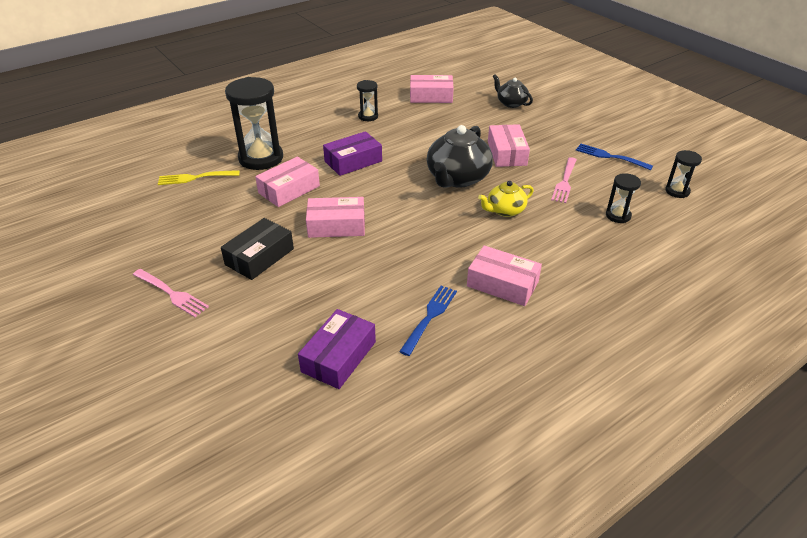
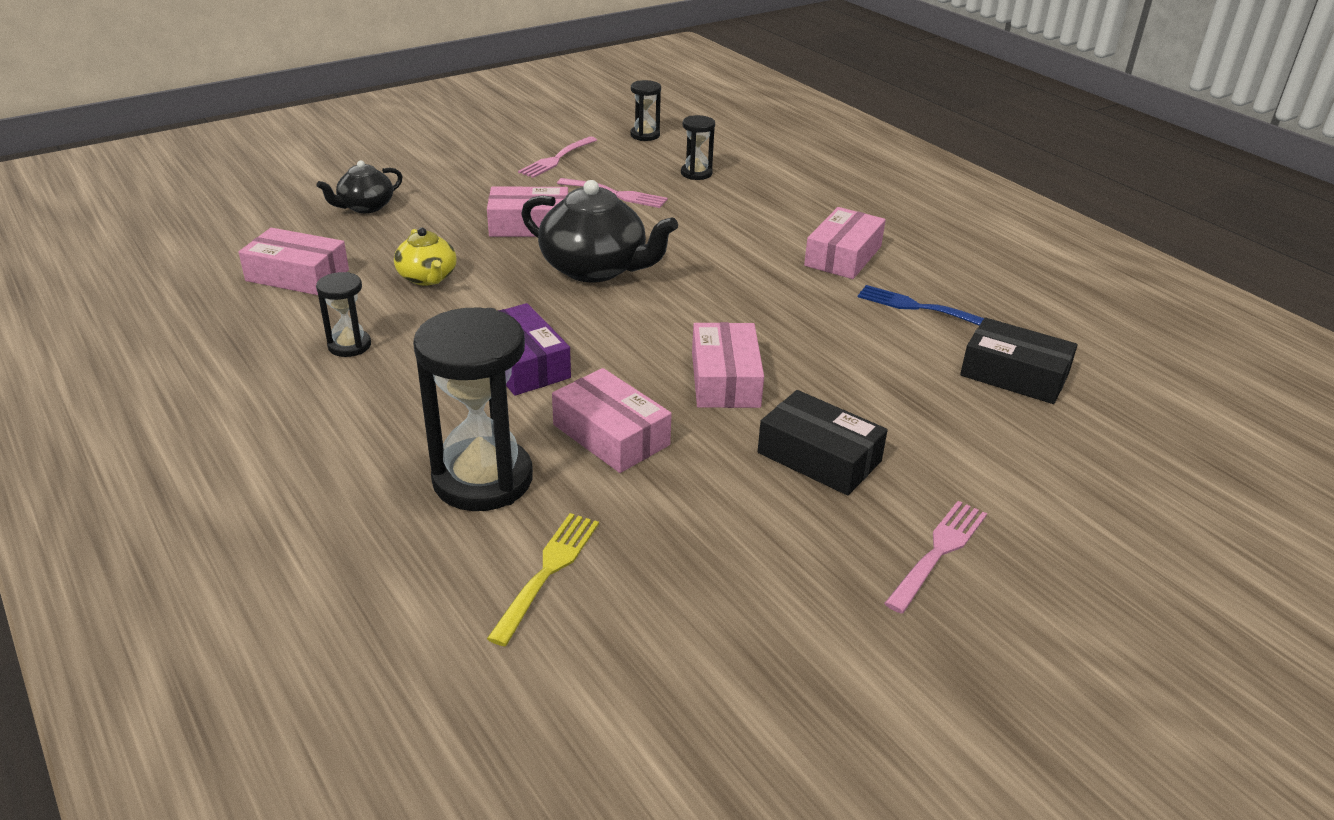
camera: 90 degrees left, 5 degrees down
yellow fork [158,170,240,185] -> yellow fork turned 150 degrees counterclockwise [487,513,599,646]
purple box [298,309,376,389] -> black box [960,318,1078,404]
pink box [410,75,454,103] -> pink box turned 75 degrees counterclockwise [239,228,349,295]
yellow teapot [478,181,534,217] -> yellow teapot moved to [394,228,457,286]
blue fork [576,144,653,170] -> pink fork [518,136,597,178]

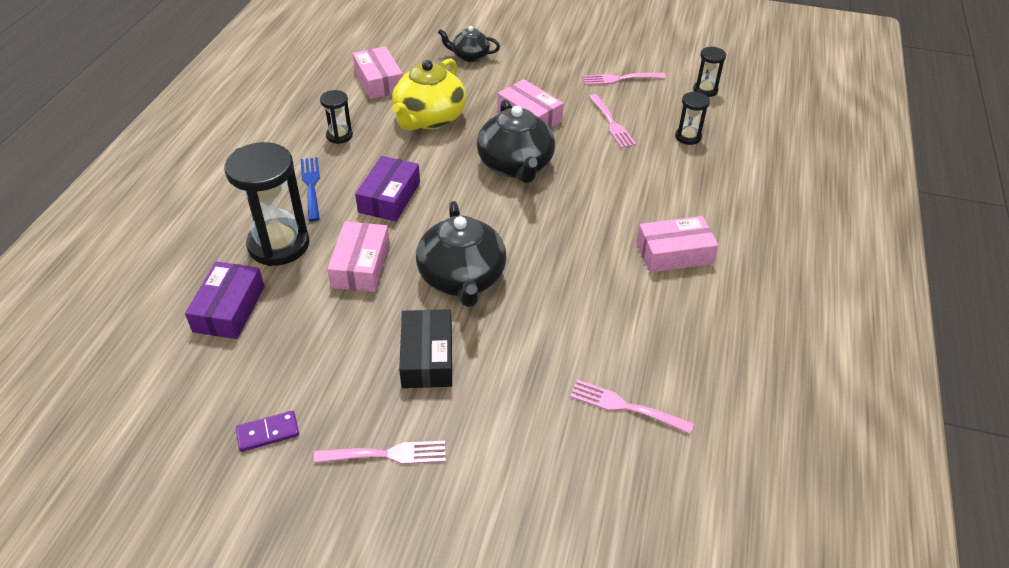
camera: 50 degrees right, 10 degrees up
yellow teapot [394,228,457,286] -> yellow teapot [392,58,466,131], size x1.77
yellow fork [487,513,599,646] -> purple box [185,262,264,339]
pink box [692,322,764,408] -> black teapot [416,201,507,307]
blue fork [858,285,984,326] -> blue fork moved to [301,157,320,221]
black box [960,318,1078,404] -> pink fork [570,380,694,434]
none -> purple domino [236,411,299,452]

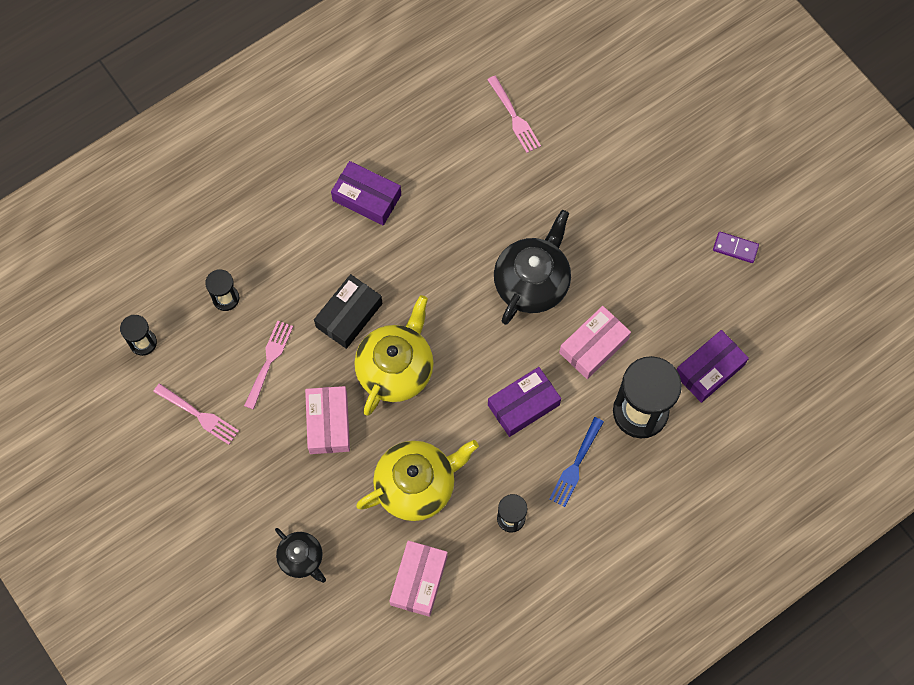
camera: 140 degrees left, 25 degrees up
pink fork [314,441,446,464] -> none
black box [399,309,452,388] -> black box moved to [314,274,383,349]
black teapot [477,99,555,183] -> yellow teapot [354,295,434,416]
pink box [636,216,719,273] -> purple box [331,161,401,225]

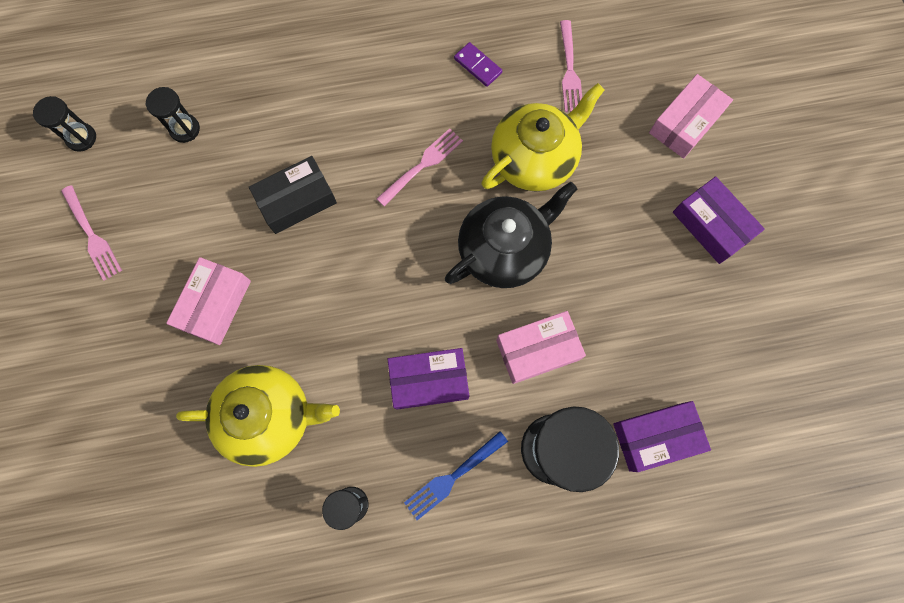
camera: 25 degrees right, 5 degrees up
pink fork [244,320,293,409] -> pink fork moved to [376,128,463,207]
black teapot [275,528,326,583] -> none
purple box [331,161,401,225] -> purple box moved to [673,176,765,264]
yellow teapot [354,295,434,416] -> yellow teapot moved to [481,83,604,192]
pink box [389,541,448,617] -> pink box moved to [649,74,733,159]
purple domino [713,231,759,263] -> purple domino moved to [454,42,502,87]

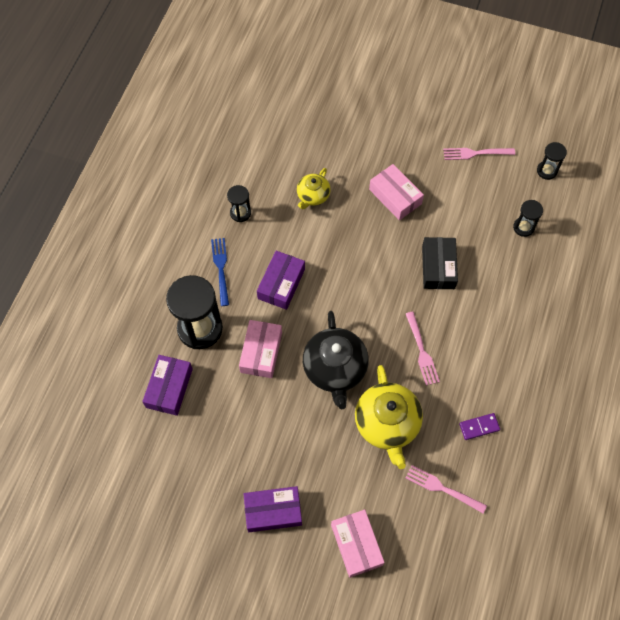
camera: 120 degrees right, 10 degrees down
yellow teapot [176,365,340,467] -> yellow teapot [297,168,331,209], size x0.57

